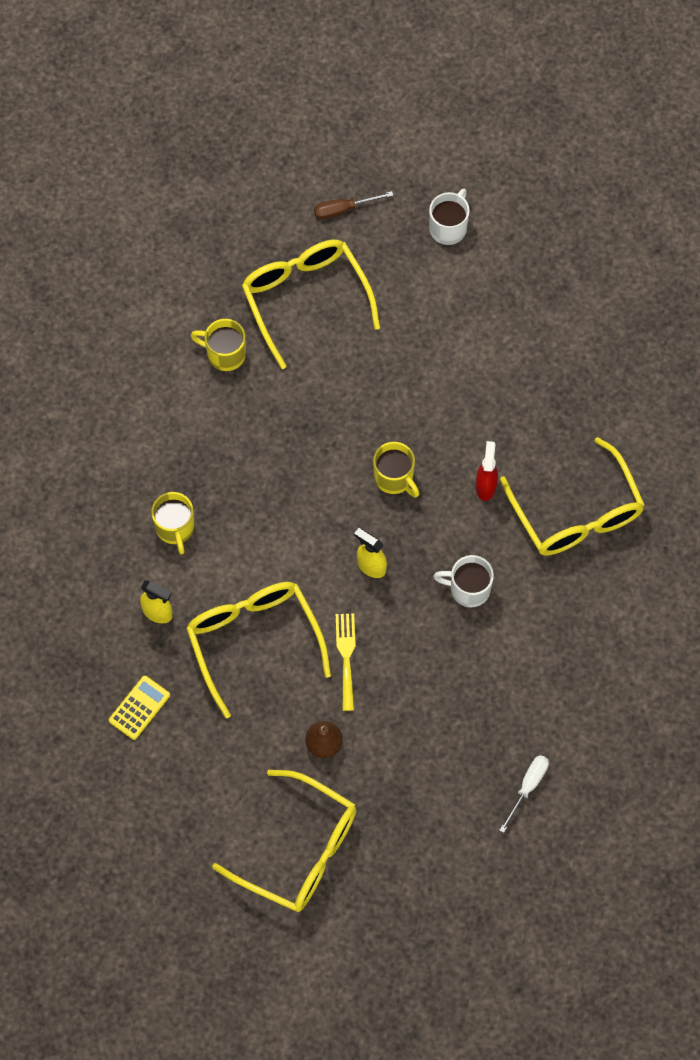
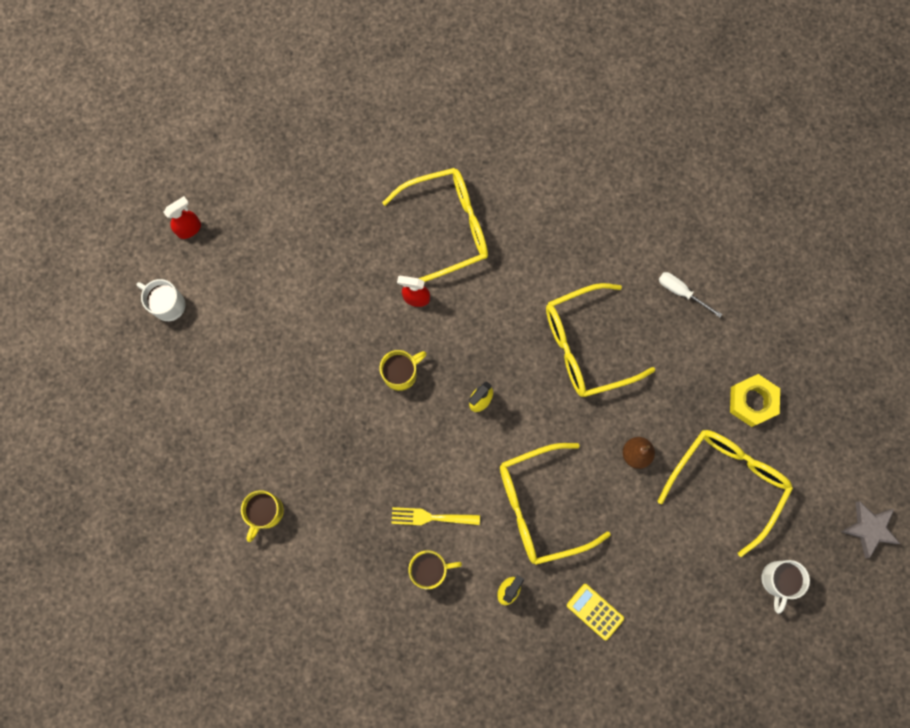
camera: 85 degrees left, 10 degrees up
yellow glasses [242,240,380,369] -> yellow glasses moved to [546,283,655,397]
brown screwdriver [314,191,393,219] -> none
yellow fork [336,614,356,711] -> yellow fork moved to [391,507,480,525]
white mug [433,555,494,607] -> white mug moved to [761,560,810,614]
none -> red spray bottle [163,196,201,239]
none -> yellow nut [730,374,780,427]
none -> grey star [841,501,900,558]

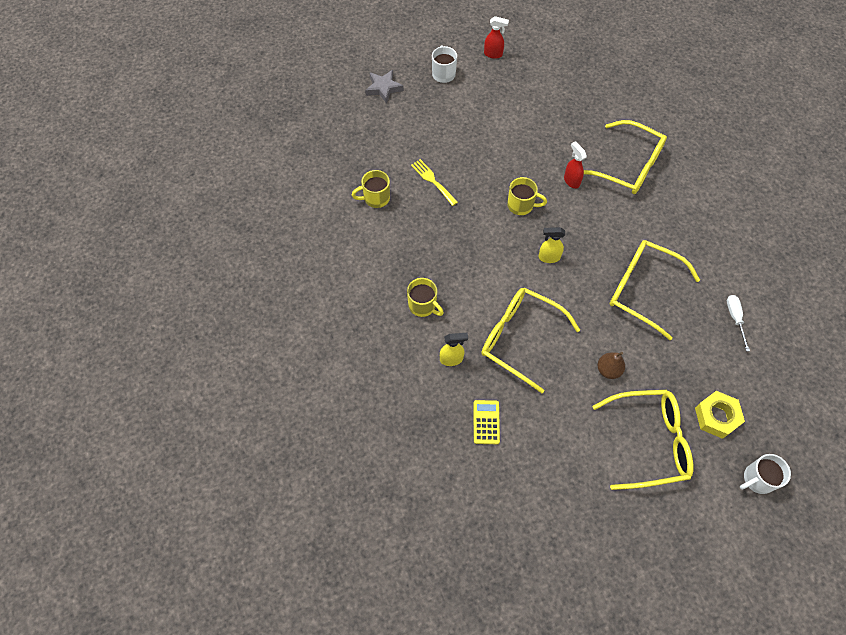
camera: 50 degrees right, 15 degrees down
yellow fork [391,507,480,525] -> yellow fork moved to [411,159,458,206]
white mug [761,560,810,614] -> white mug moved to [740,454,791,494]
grey star [841,501,900,558] -> grey star moved to [365,70,404,104]

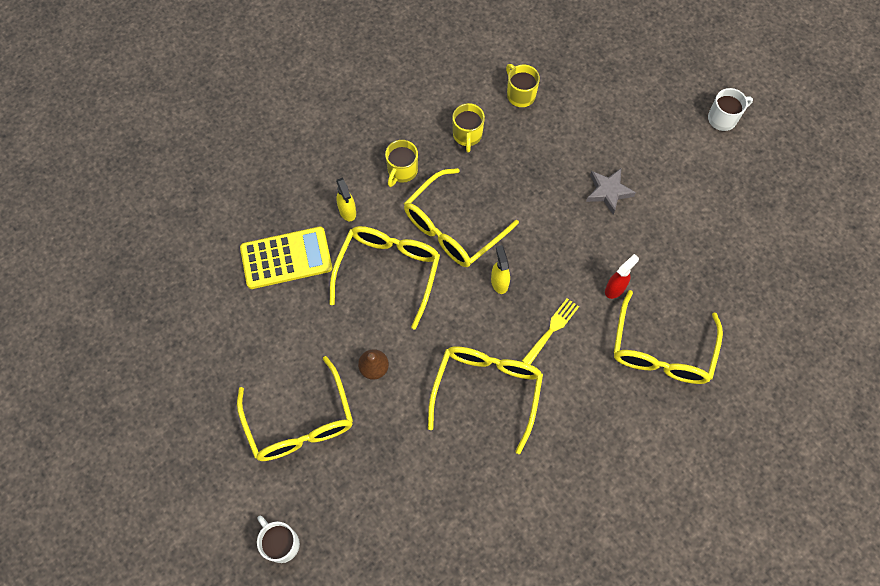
camera: 75 degrees right, 5 degrees up
grey star [365,70,404,104] -> grey star moved to [586,168,636,215]
yellow fork [411,159,458,206] -> yellow fork moved to [522,298,579,365]
yellow calculator [473,400,500,444] -> yellow calculator [240,227,332,289], size x1.84
red spray bottle [484,16,509,59] -> none
yellow mug [507,177,547,215] -> yellow mug moved to [452,103,485,152]
yellow nut [695,391,745,439] -> none
white screwdriver [727,295,750,352] -> none
none -> yellow glasses [404,168,519,267]

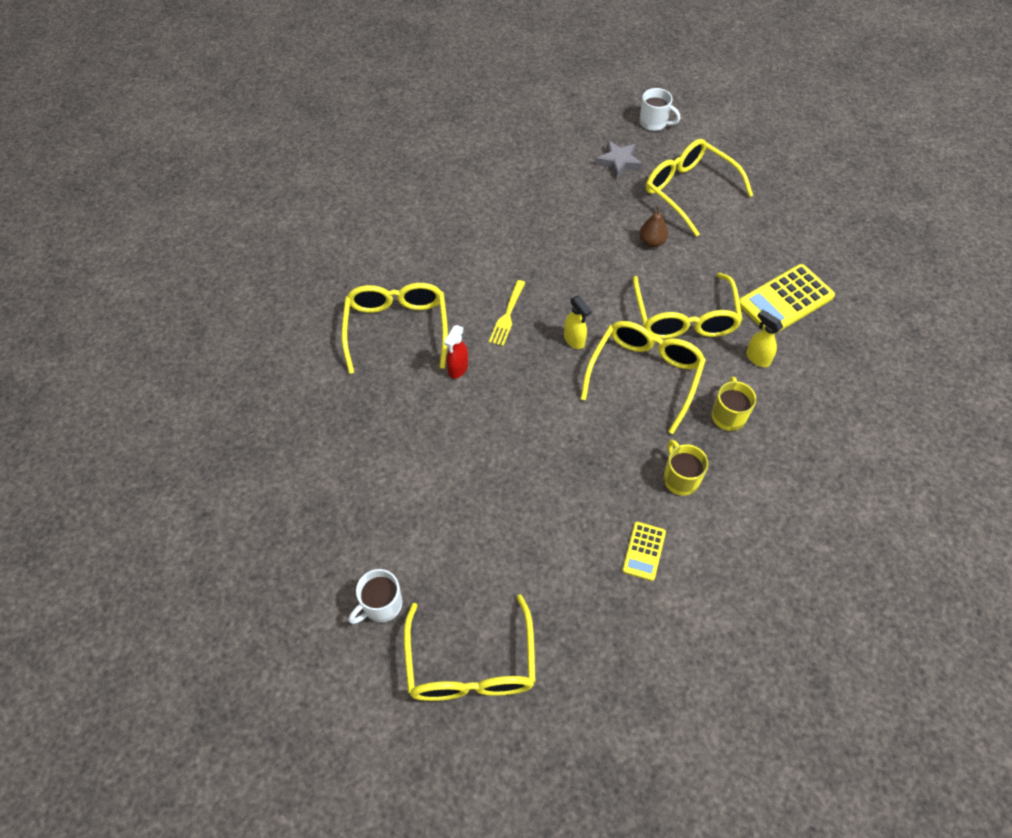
camera: 160 degrees right, 10 degrees down
yellow glasses [428,346,543,454] -> yellow glasses moved to [404,594,536,701]
yellow mug [506,64,540,107] -> yellow calculator [622,522,666,581]
grey star [586,168,636,215] -> grey star moved to [595,141,642,179]

